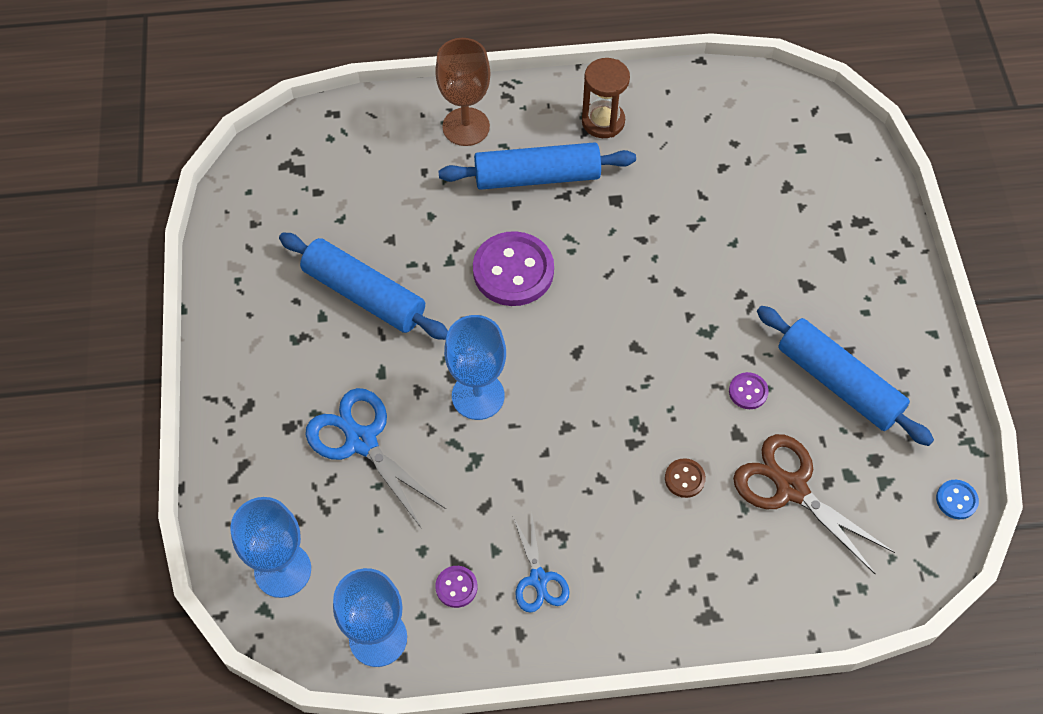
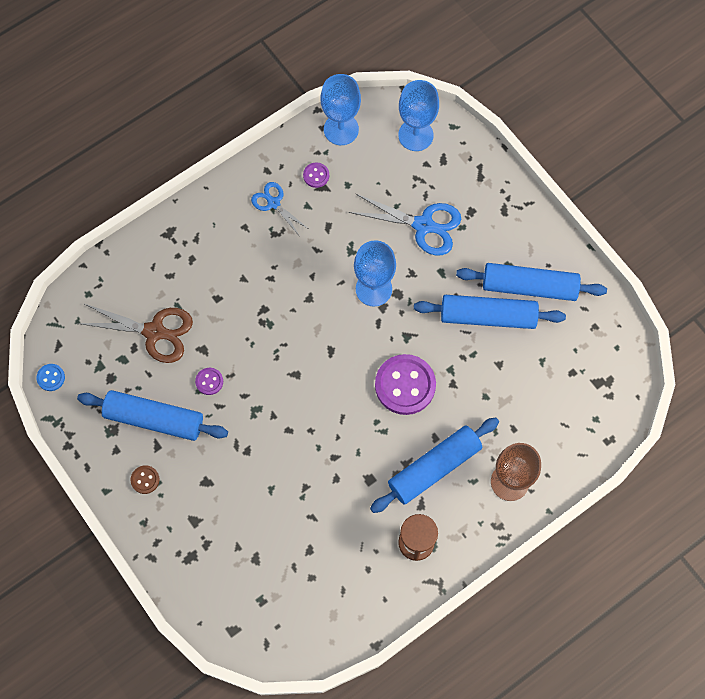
camera: 150 degrees right, 10 degrees up
brown button [665,458,706,498] -> brown button moved to [130,465,160,494]
none -> blue rolling pin [456,263,607,301]

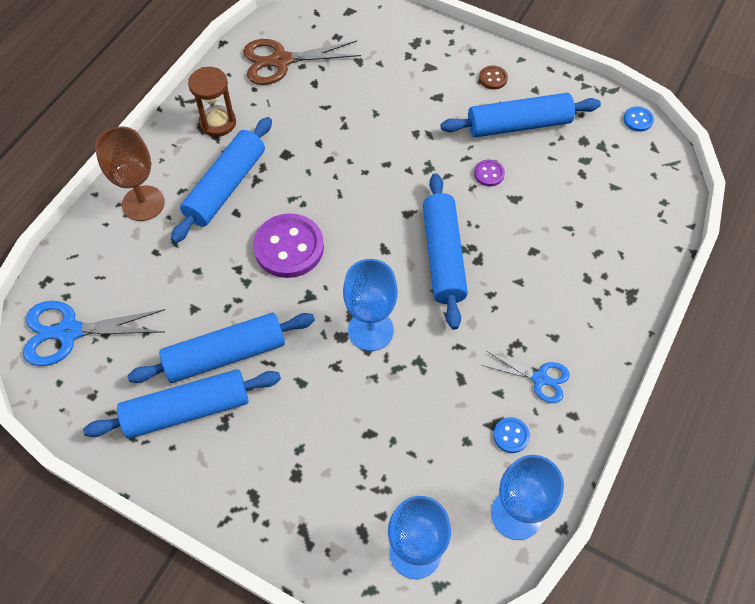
camera: 155 degrees right, 10 degrees down
brown scissors [77,303,193,363] -> brown scissors moved to [243,39,361,85]
purple button [303,162,329,188] -> blue button [493,417,530,453]
blue scissors [349,193,461,256] -> blue scissors moved to [23,301,165,366]
none -> blue rolling pin [423,173,468,330]

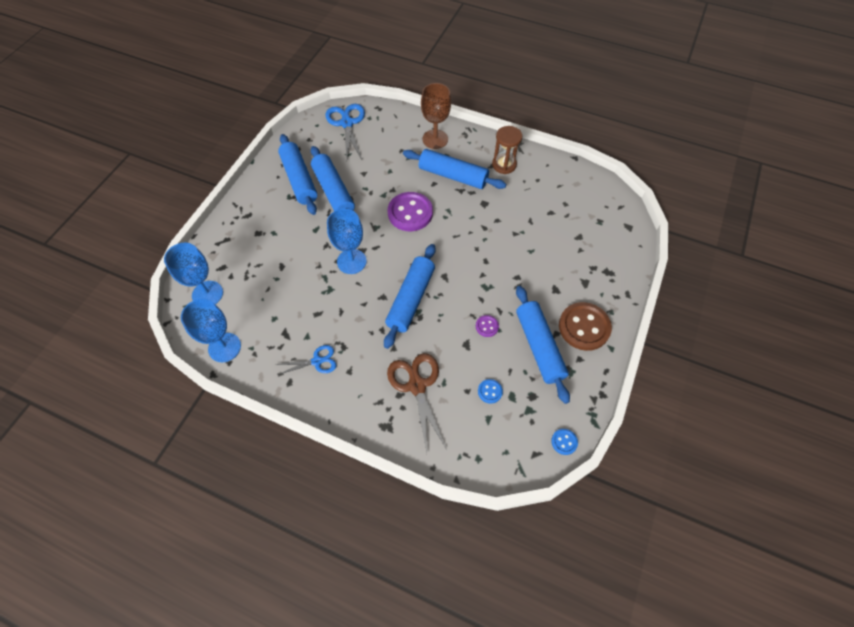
camera: 85 degrees right, 0 degrees up
brown scissors [243,39,361,85] -> brown scissors moved to [387,353,446,453]
blue rolling pin [423,173,468,330] -> blue rolling pin turned 60 degrees counterclockwise [384,244,436,349]
brown button [479,66,508,90] -> brown button [559,302,612,351], size x2.19
blue scissors [481,351,570,403] -> blue scissors turned 120 degrees counterclockwise [275,345,337,375]
blue button [493,417,530,453] -> blue button moved to [478,379,503,404]

